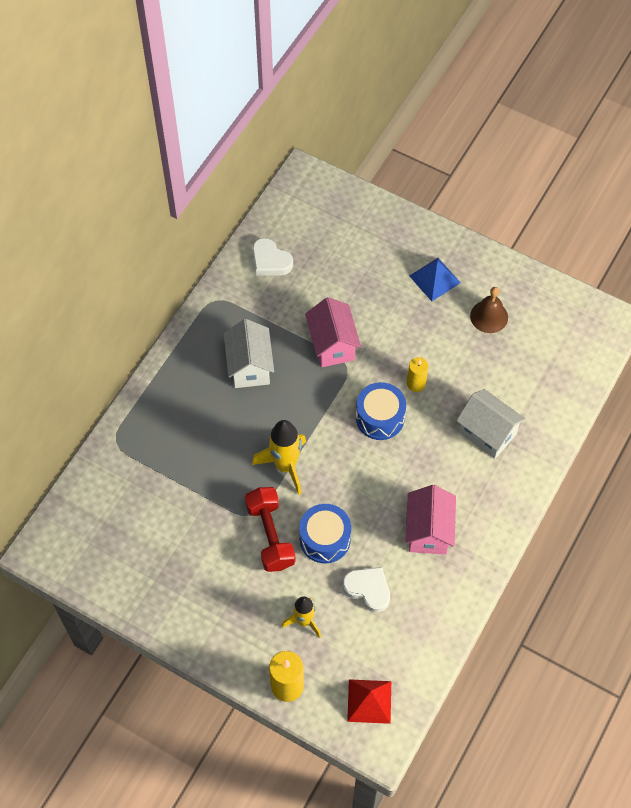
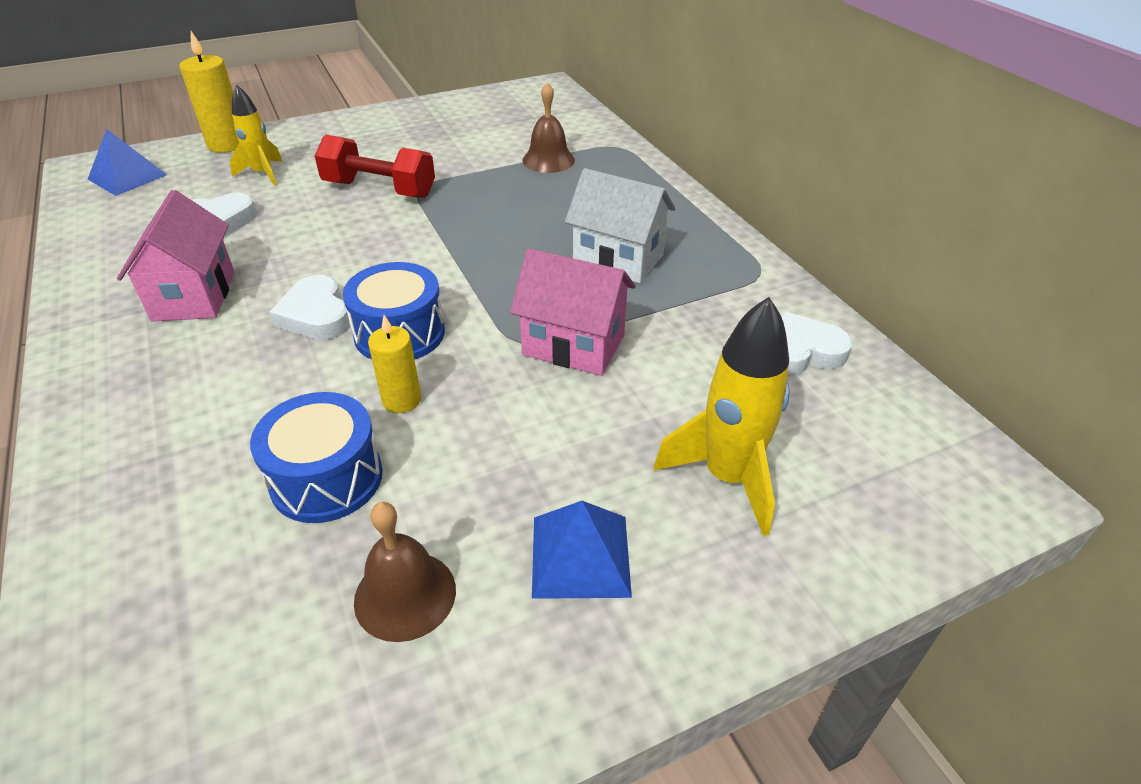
camera: 125 degrees right, 20 degrees down
yellow rocket [252,420,306,495] -> yellow rocket moved to [653,297,790,536]
blue drum [299,504,351,564] -> blue drum moved to [250,392,383,523]
red pyramid [347,679,391,724] -> blue pyramid [88,129,167,196]
pink house [406,485,456,555] -> pink house turned 45 degrees clockwise [117,190,235,321]
white house [456,389,526,459] -> none
none -> white heart [269,275,350,340]
none -> brown bell [522,82,575,173]

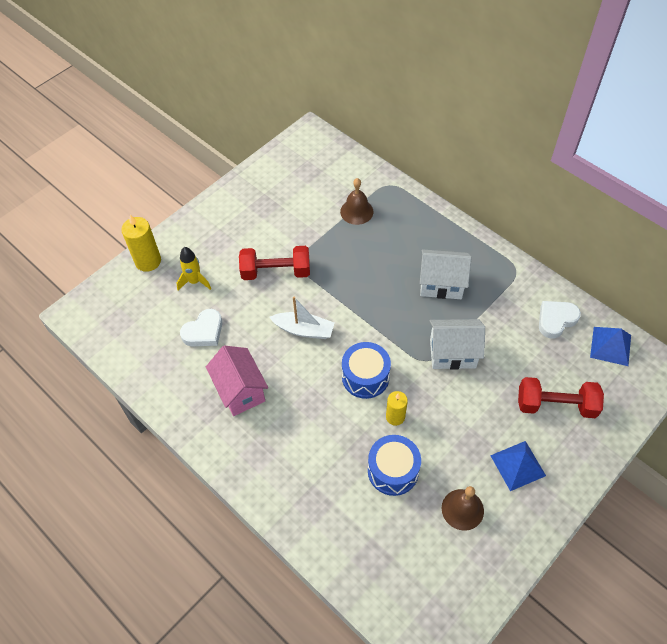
camera: 20 degrees left, 15 degrees up
blue pyramid [88,129,167,196] -> blue pyramid moved to [590,327,631,366]
white heart [269,275,350,340] -> none
pink house [510,249,636,376] -> white house [430,319,485,370]
yellow rocket [653,297,790,536] -> red dumbbell [518,377,604,418]
none -> white boat [269,296,334,339]

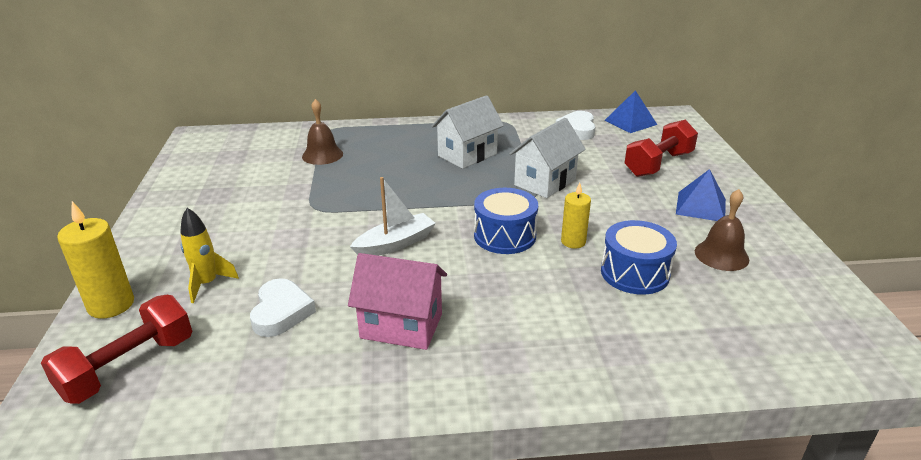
camera: 50 degrees left, 25 degrees down
red dumbbell [239,246,310,280] -> red dumbbell moved to [41,295,192,404]

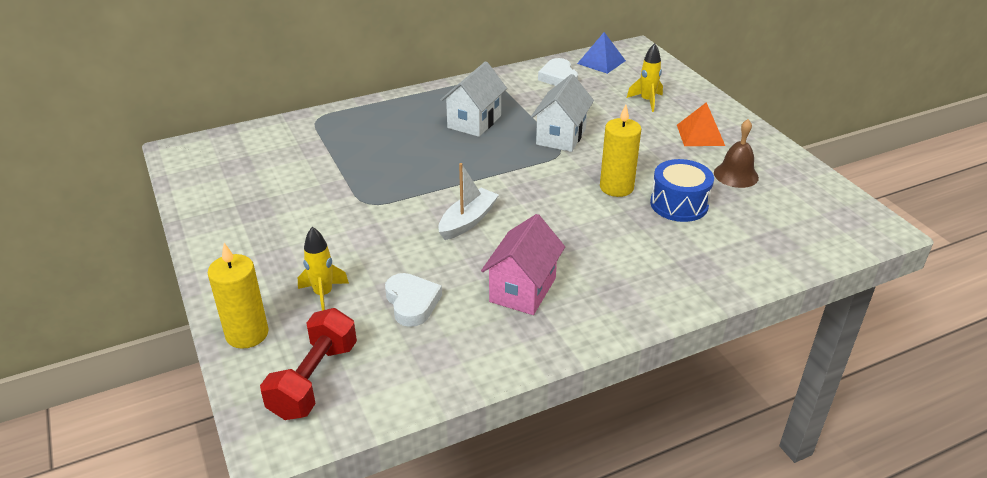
camera: 20 degrees left, 5 degrees up
brown bell [302,99,343,165] -> none
pink house [348,253,447,350] -> pink house turned 60 degrees counterclockwise [481,214,565,315]
blue drum [474,188,538,254] -> none
yellow candle [561,183,591,248] -> yellow candle [600,105,641,197], size x1.56
red dumbbell [624,120,698,177] -> yellow rocket [627,43,663,112]
blue pyramid [676,169,726,221] -> orange pyramid [677,102,725,146]

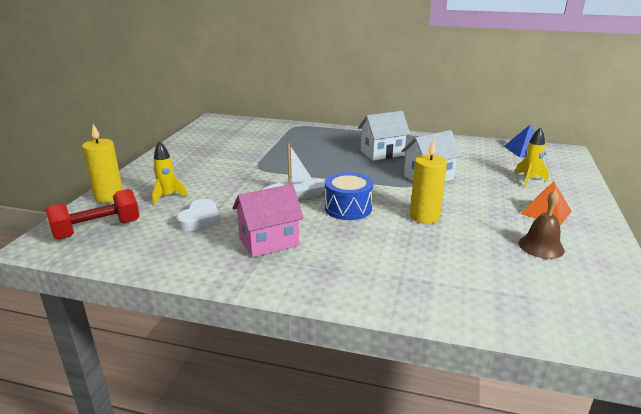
camera: 40 degrees right, 10 degrees down
white heart [538,58,578,86] -> none
blue drum [650,159,714,222] -> blue drum moved to [325,172,373,220]

